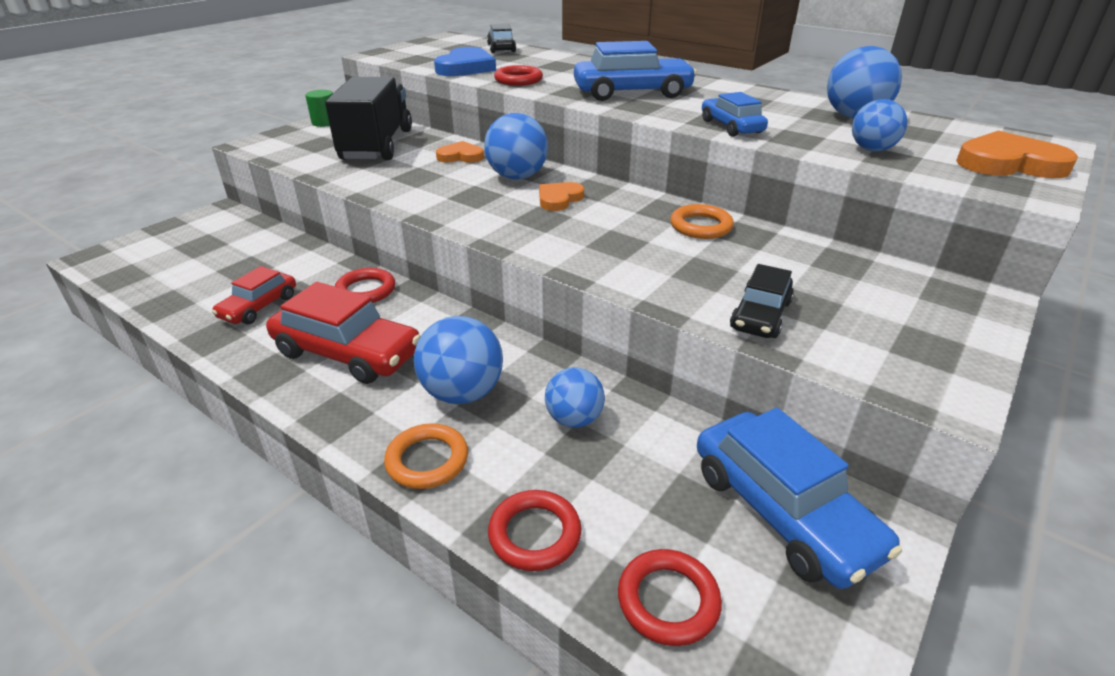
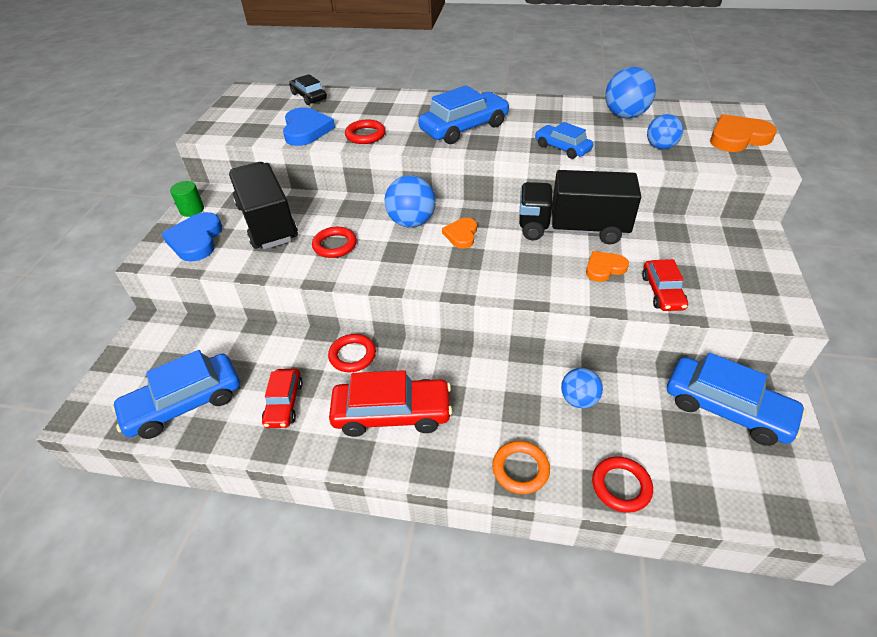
camera: 25 degrees left, 10 degrees up
blue ball [414,316,503,404] -> none
orange heart [436,141,484,163] -> orange heart moved to [586,251,629,282]
red ring [618,549,722,646] -> red ring moved to [312,227,357,258]
orange ring [670,204,734,239] -> black truck [519,170,641,245]
black car [730,264,794,338] -> red car [642,259,688,311]
none -> blue car [111,350,240,439]
none -> blue heart [161,212,222,262]

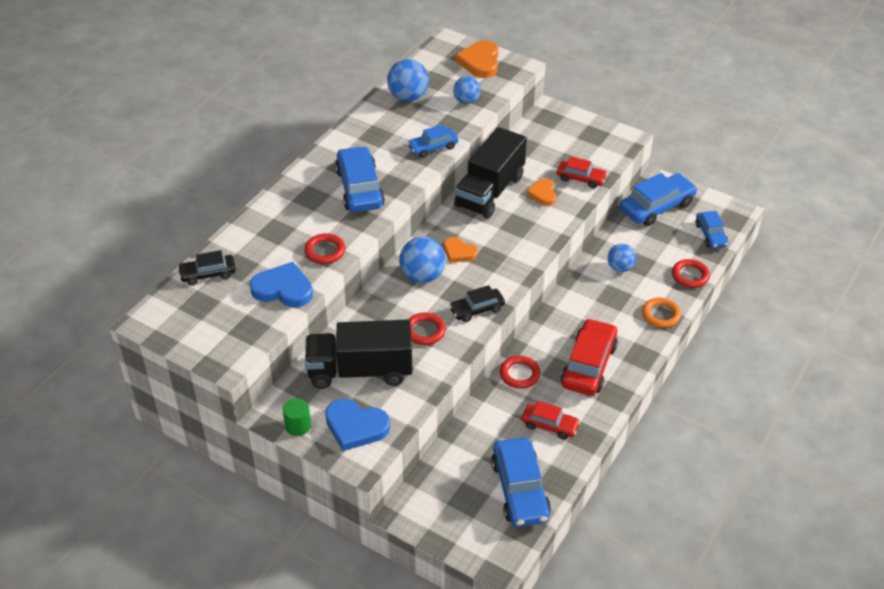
camera: 70 degrees left, 0 degrees up
none -> black car [449,285,505,322]
none -> blue car [696,211,729,249]

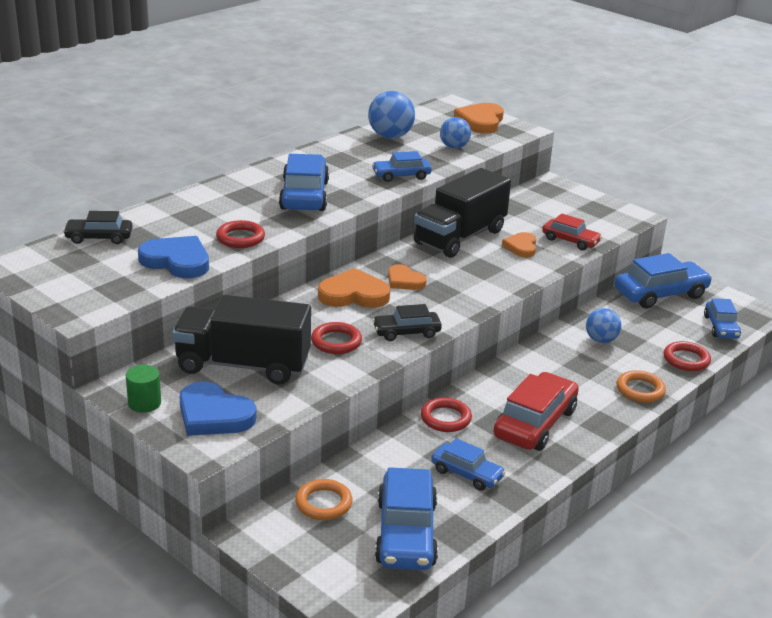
camera: 10 degrees right, 15 degrees down
blue ball [399,237,446,283] -> orange heart [318,268,390,308]
red car [522,401,580,440] -> blue car [431,438,506,491]
none -> orange ring [295,479,353,520]

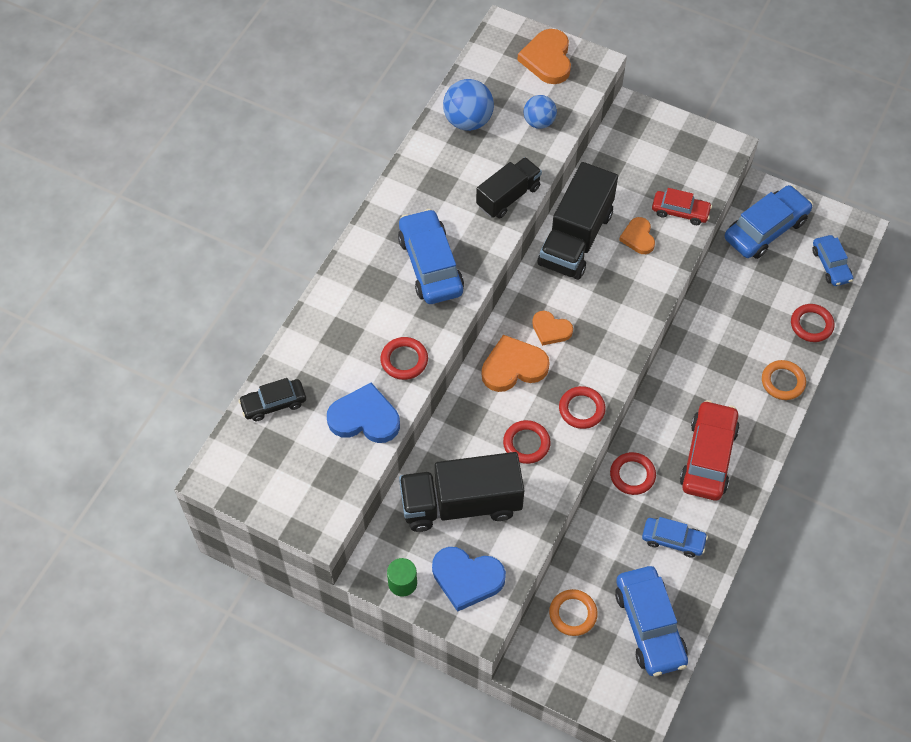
camera: 15 degrees left, 30 degrees up
blue car [372,151,432,182] -> black truck [476,157,542,219]
black car [372,304,442,341] -> red ring [559,386,606,429]
blue ball [586,308,622,343] -> none

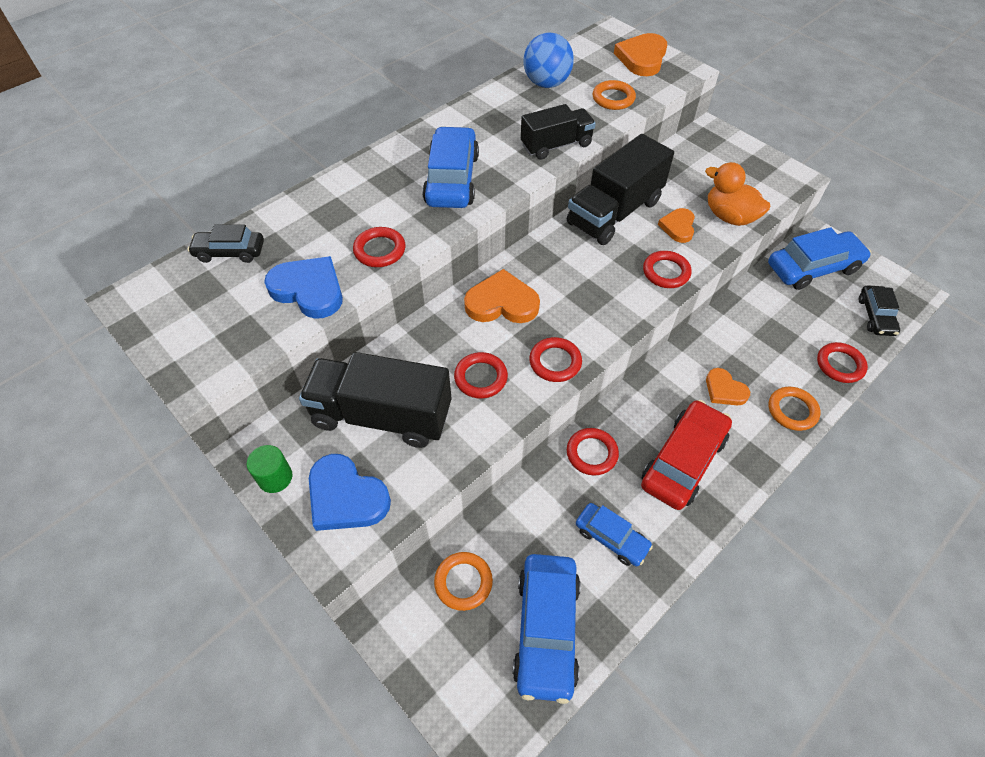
camera: 20 degrees right, 5 degrees down
blue ball [524,95,557,129] -> orange ring [593,80,636,110]
orange heart [532,311,573,346] -> orange heart moved to [706,368,750,405]
red car [652,188,712,225] -> orange duck [705,162,770,226]
blue car [812,235,853,286] -> black car [859,285,900,336]
none -> red ring [643,251,692,288]

